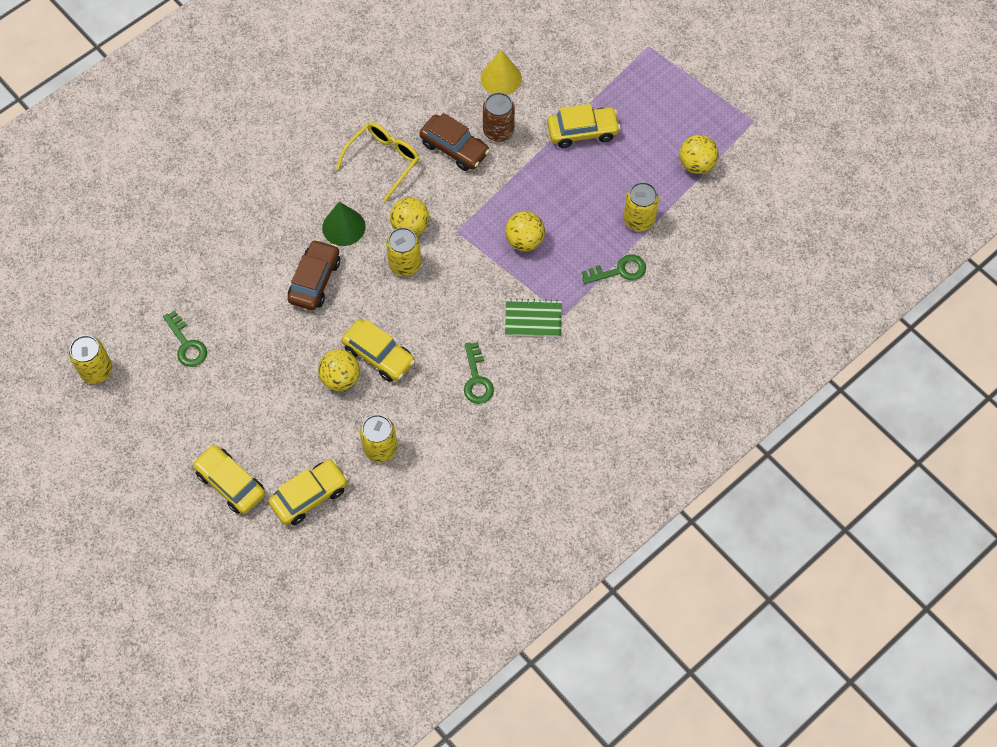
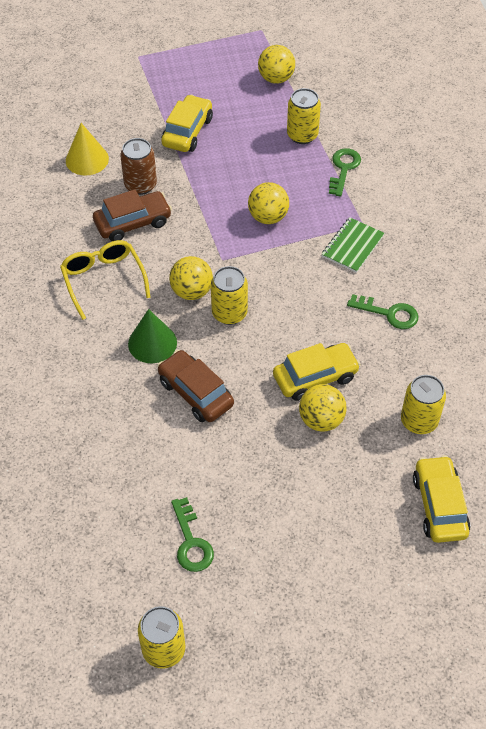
camera: 60 degrees left, 10 degrees down
green key [163,311,207,367] -> green key turned 75 degrees clockwise [171,497,214,572]
yellow car [192,445,265,514] -> none

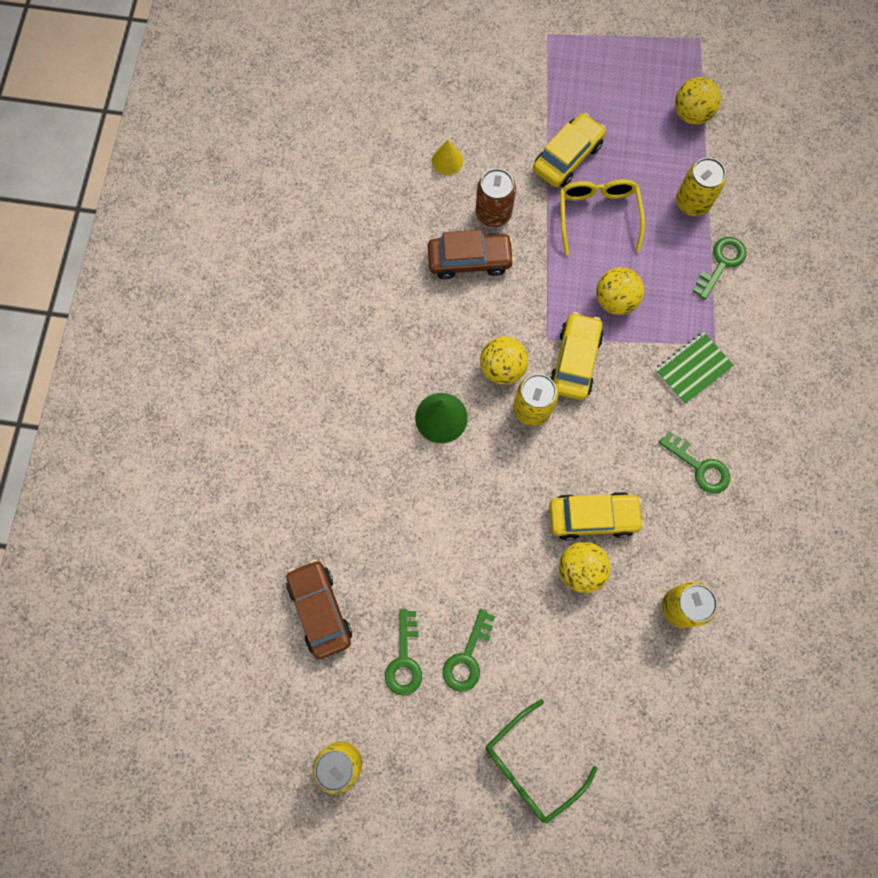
camera: 20 degrees right, 20 degrees up
yellow glasses [60,240,151,320] -> yellow glasses moved to [560,179,645,255]
yellow cone [66,123,109,176] -> yellow cone [432,140,463,175], size x0.65
brown car [157,350,234,422] -> brown car moved to [286,559,352,659]
yellow car [413,455,470,543] -> yellow car moved to [550,312,604,400]
none -> green key [443,609,495,692]
none -> green glasses [486,699,598,824]

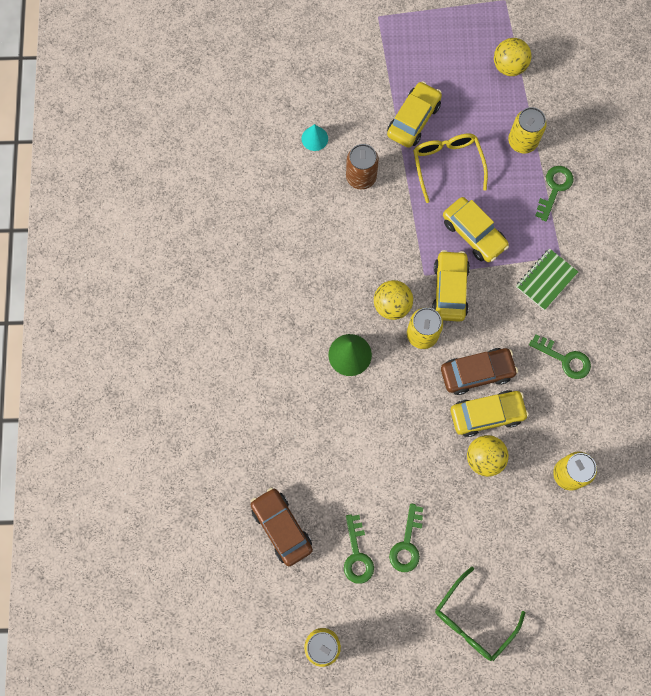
camera: 10 degrees left, 0 degrees up
brown car [428,230,515,279] -> brown car moved to [441,348,518,395]
yellow cone [432,140,463,175] -> turquoise cone [302,124,328,151]
yellow ball [596,267,644,315] -> yellow car [443,197,509,262]

